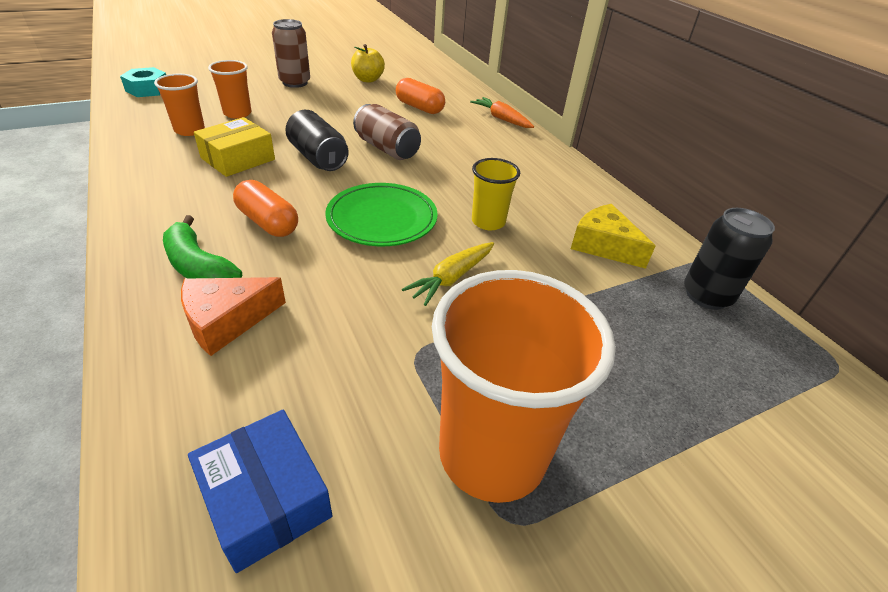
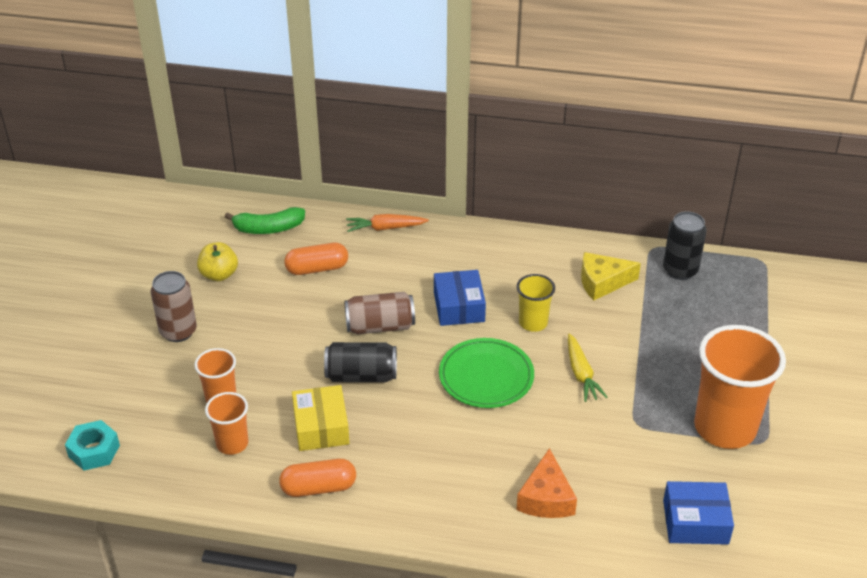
camera: 50 degrees left, 0 degrees up
green banana [163,215,242,278] -> green banana moved to [225,207,305,234]
orange capsule [233,180,298,237] -> orange capsule moved to [279,459,356,497]
none -> blue box [434,270,486,326]

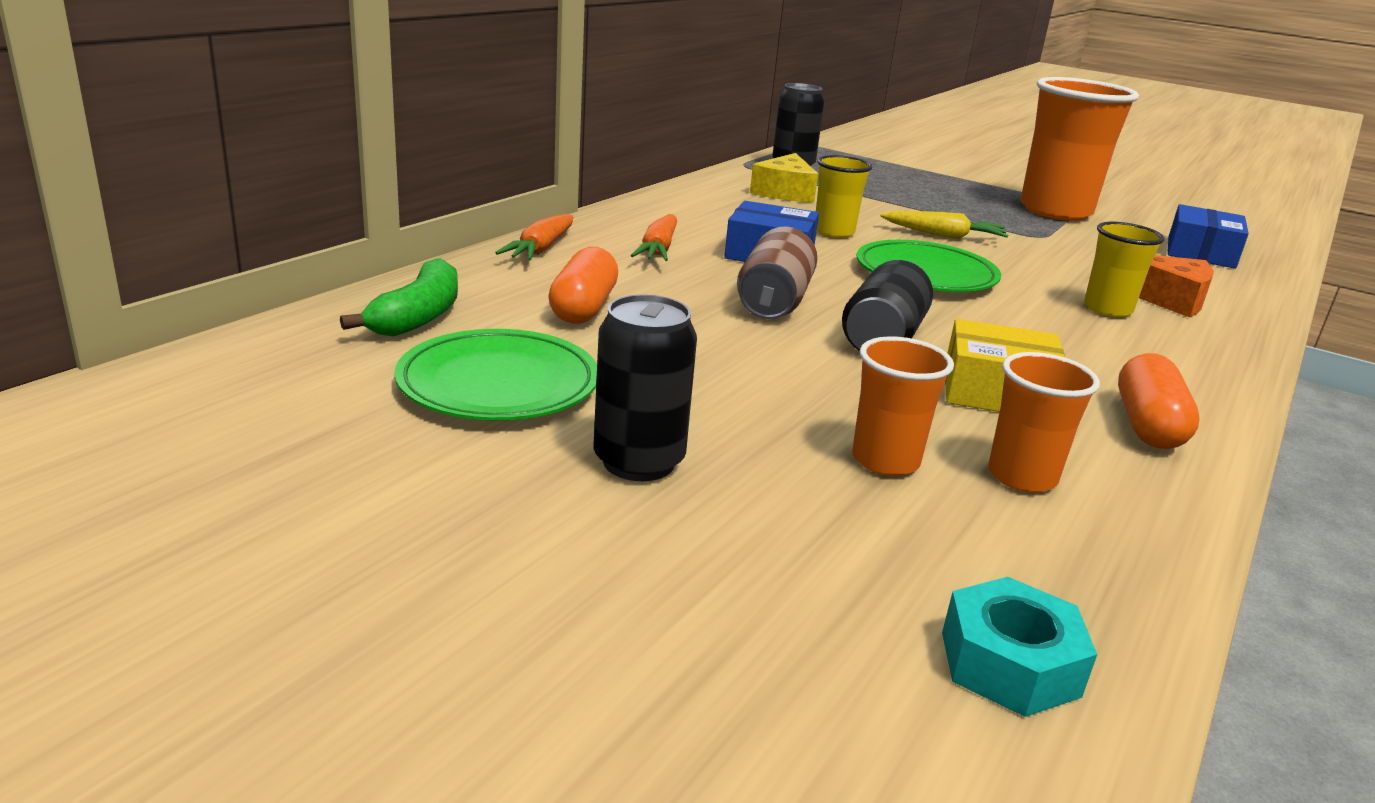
camera: 70 degrees left, 15 degrees down
brown can [151,271,197,342] -> black can [593,294,697,481]
yellow apple [197,242,238,281] -> green plate [394,329,597,420]
none -> orange carrot [631,214,677,261]
none -> yellow cup [1084,222,1164,317]

